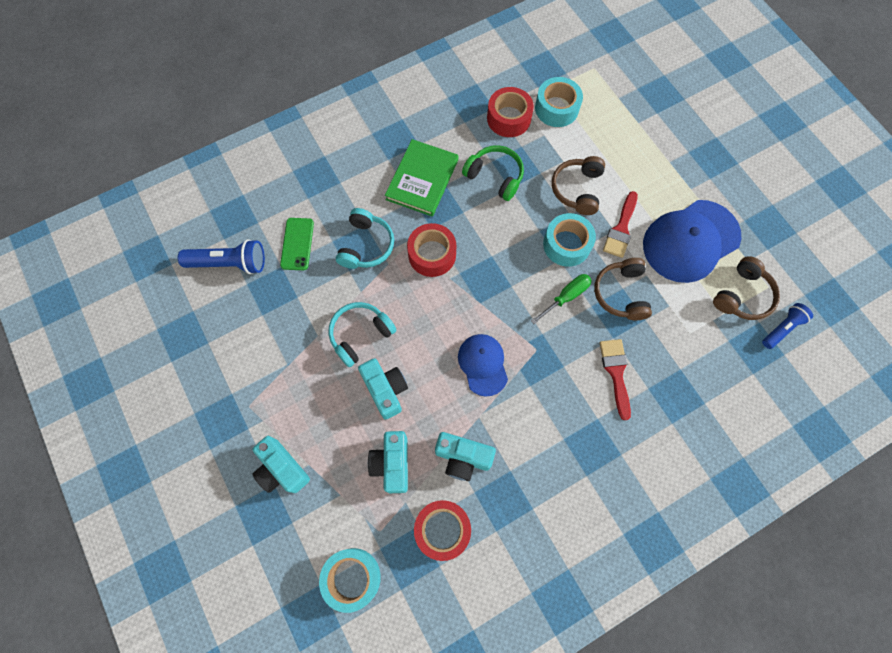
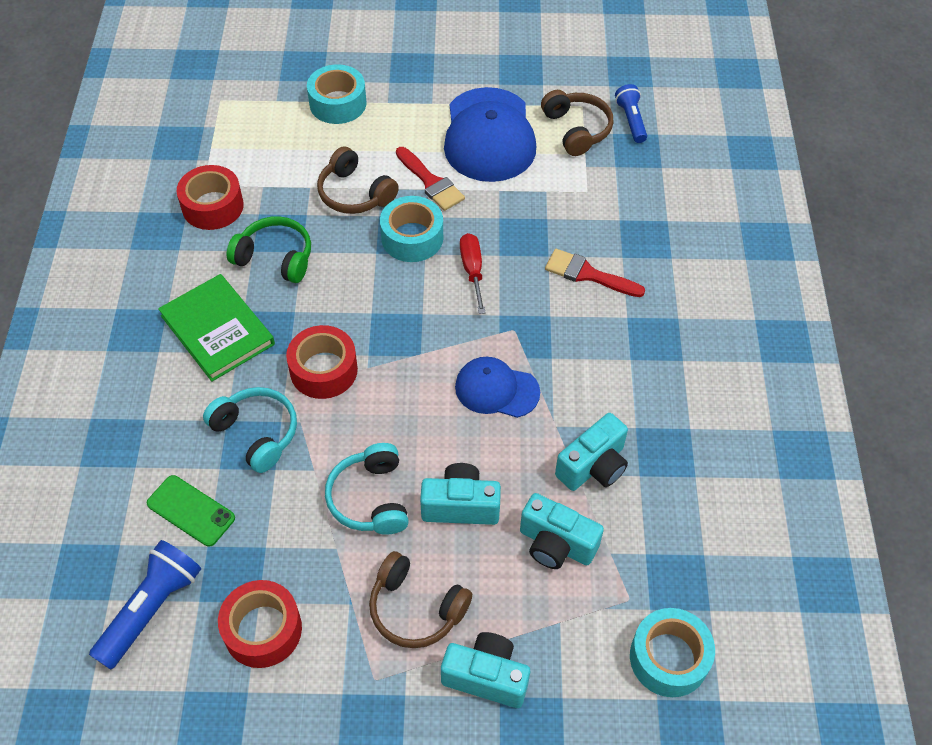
camera: 60 degrees left, 15 degrees down
turquoise camera [252,436,310,493] -> turquoise camera turned 150 degrees counterclockwise [441,632,530,708]
red tape [414,500,471,561] -> red tape moved to [218,580,302,668]
green headphones [462,145,524,201] -> green headphones turned 45 degrees clockwise [227,216,311,283]
green screwdriver [531,274,592,324] -> red screwdriver [460,233,486,314]
turquoise tape [535,77,583,127] -> turquoise tape moved to [307,64,366,124]
brown headphones [594,258,652,320] -> brown headphones moved to [369,551,472,648]

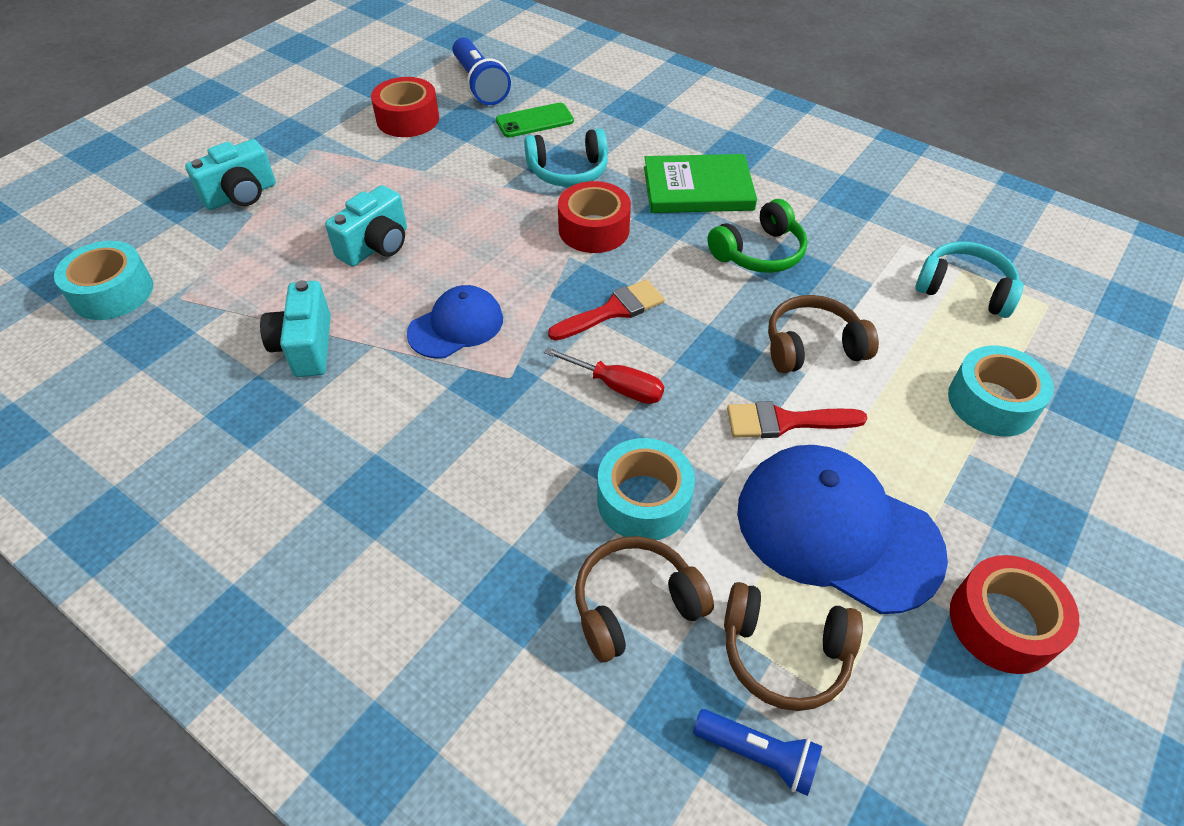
camera: 125 degrees right, 5 degrees down
red tape [177,165,244,230] -> red tape moved to [950,555,1079,674]
turquoise headphones [325,443,409,535] -> turquoise headphones moved to [915,241,1023,318]
brown headphones [369,551,472,648] -> brown headphones moved to [575,536,714,662]
turquoise tape [380,196,443,262] -> turquoise tape moved to [597,438,695,540]
turquoise camera [520,493,604,569] -> none
red brush [545,249,645,297] -> red brush moved to [548,279,665,340]

